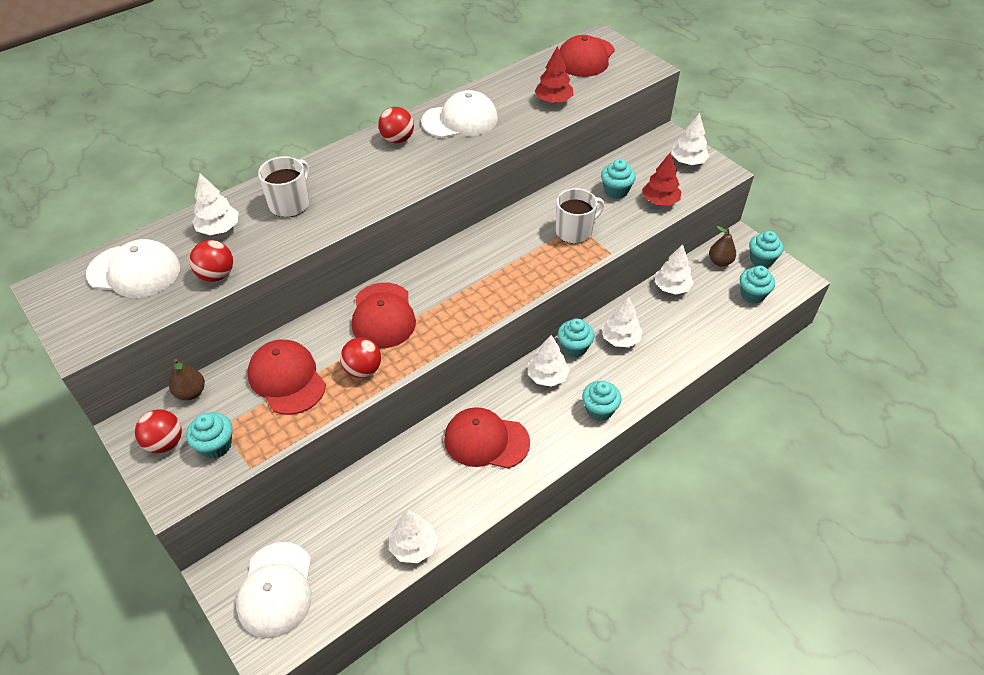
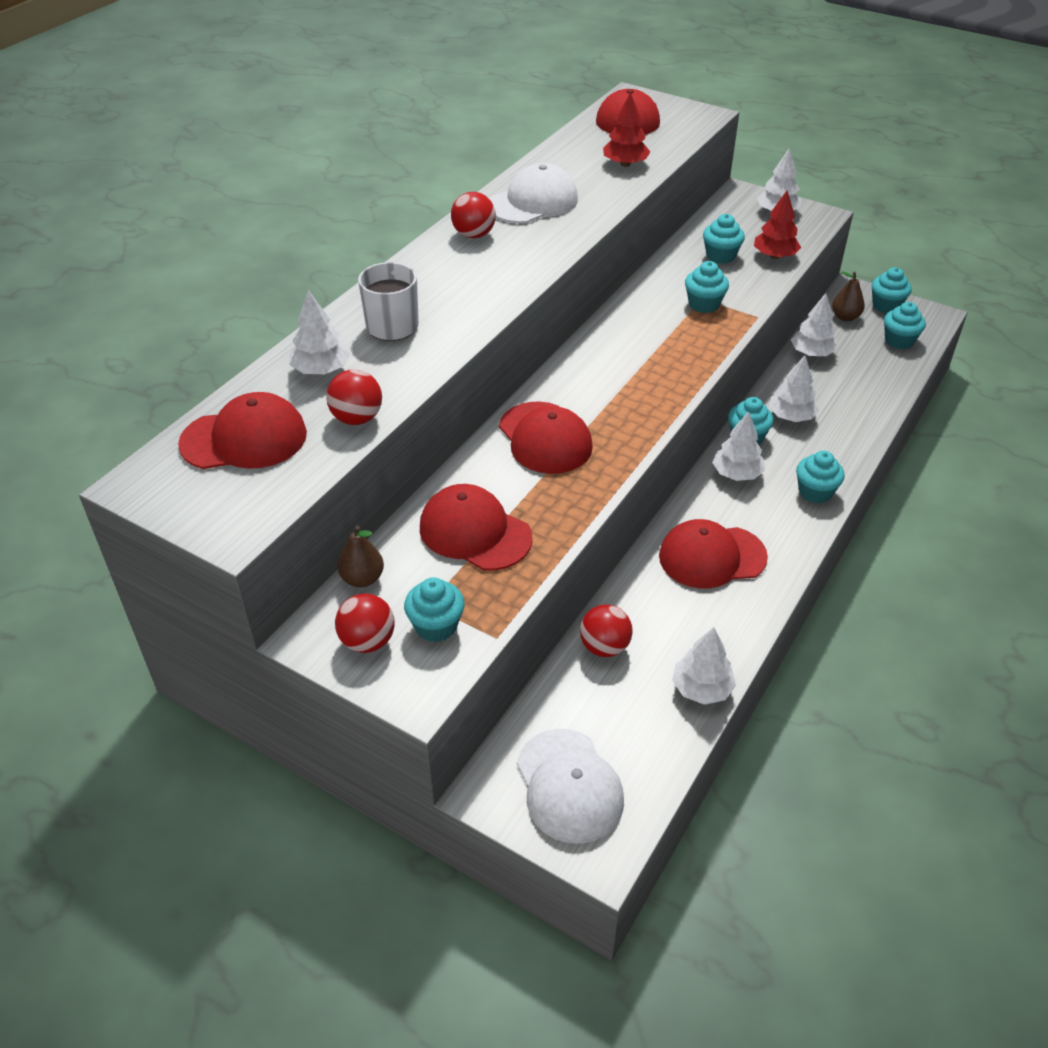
camera: 20 degrees left, 5 degrees down
white cap [86,239,180,298] -> red cap [178,392,307,469]
red ball [340,337,381,378] -> red ball moved to [580,604,633,657]
white mug [556,188,604,244] -> turquoise cupcake [685,261,729,313]

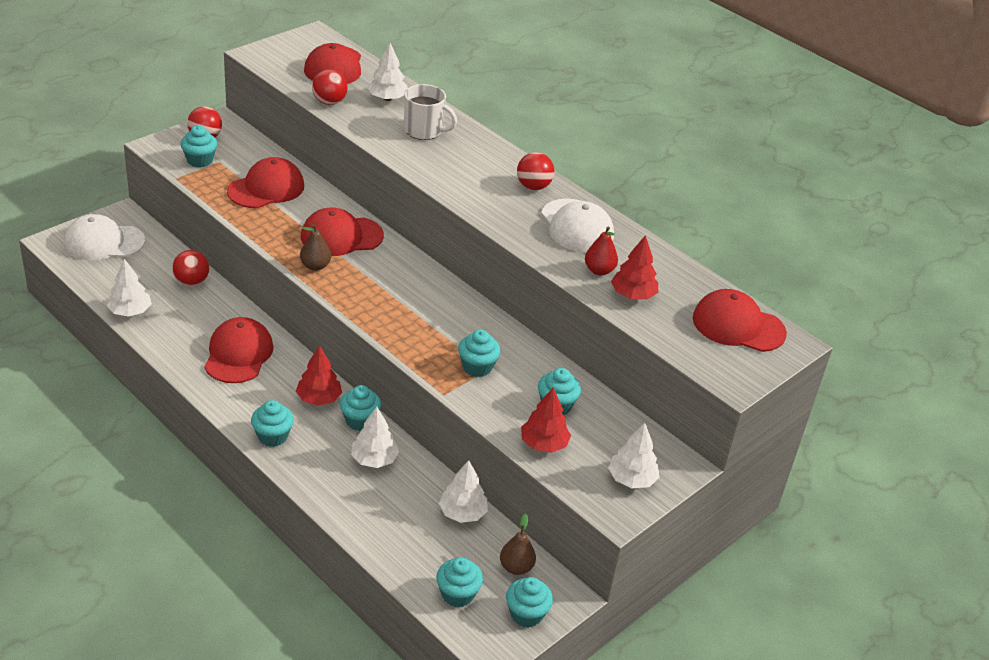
camera: 100 degrees right, 5 degrees down
brown pear [337,526,384,587] -> brown pear moved to [300,224,331,271]
white tree [712,412,765,481] -> red tree [296,346,342,405]
none -> red pear [585,226,618,276]

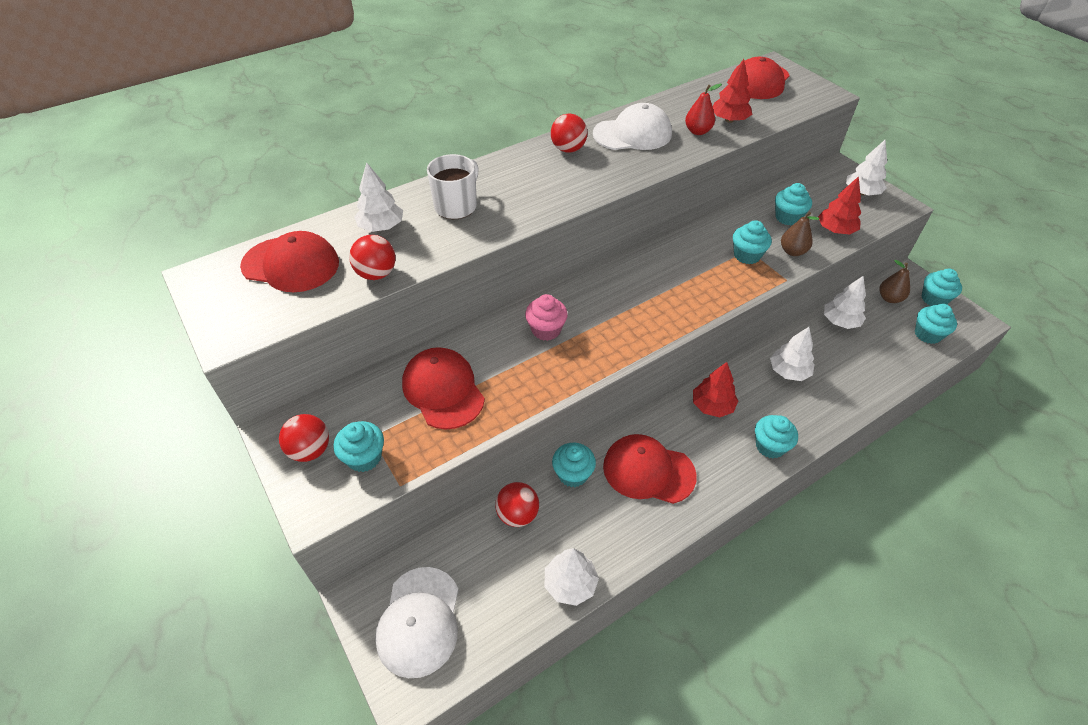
camera: 75 degrees left, 10 degrees up
brown pear [300,224,331,271] -> brown pear moved to [781,212,819,256]
red cap [301,208,384,256] -> pink cupcake [525,294,568,341]
turquoise cupcake [340,385,381,431] -> turquoise cupcake moved to [552,443,596,487]

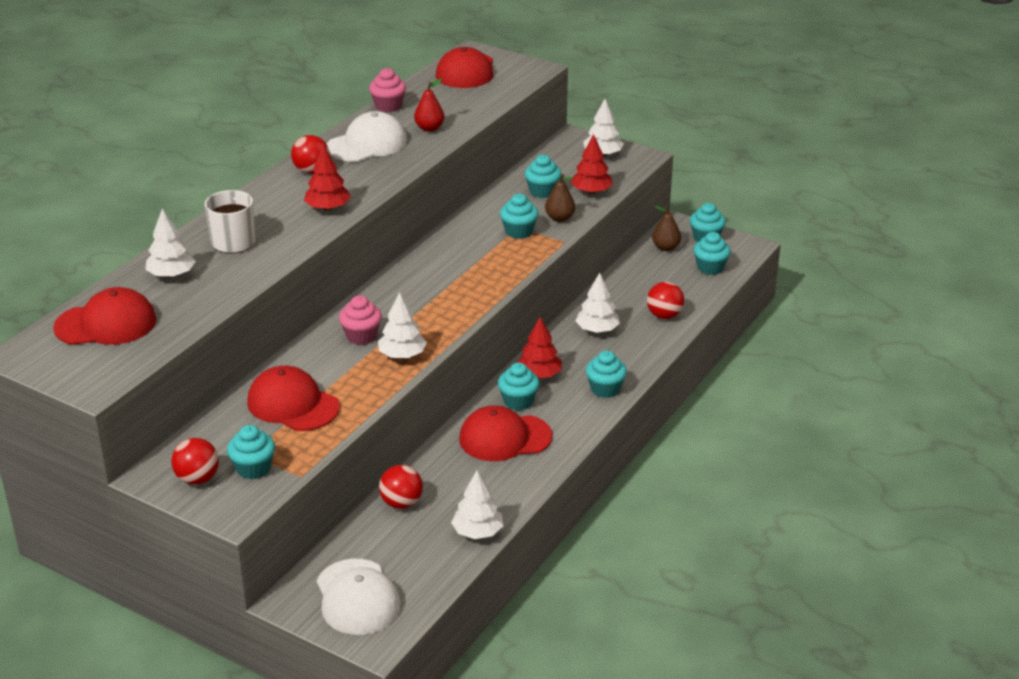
camera: 25 degrees left, 15 degrees down
red ball [349,235,396,280] -> red ball moved to [647,282,684,319]
turquoise cupcake [552,443,596,487] -> turquoise cupcake moved to [498,363,539,410]
red tree [713,59,752,123] -> red tree moved to [304,145,351,211]
white tree [824,276,866,329] -> white tree moved to [378,292,427,359]
none -> pink cupcake [369,68,406,112]

